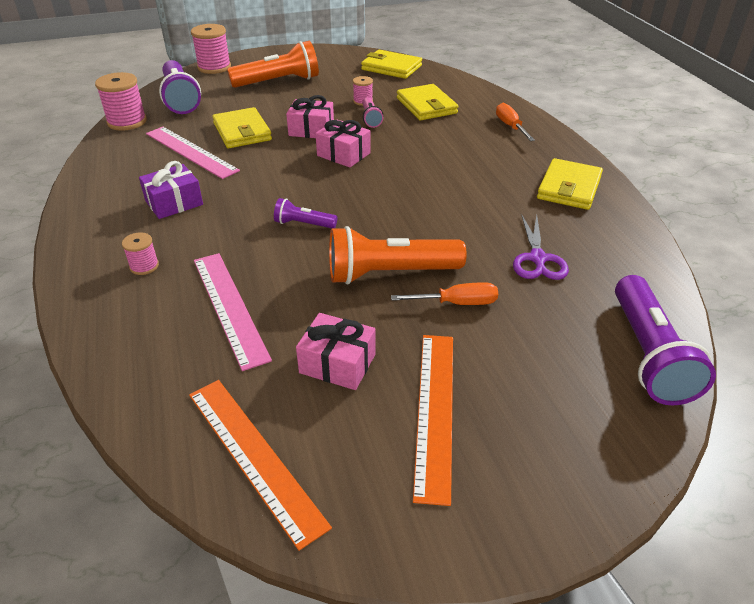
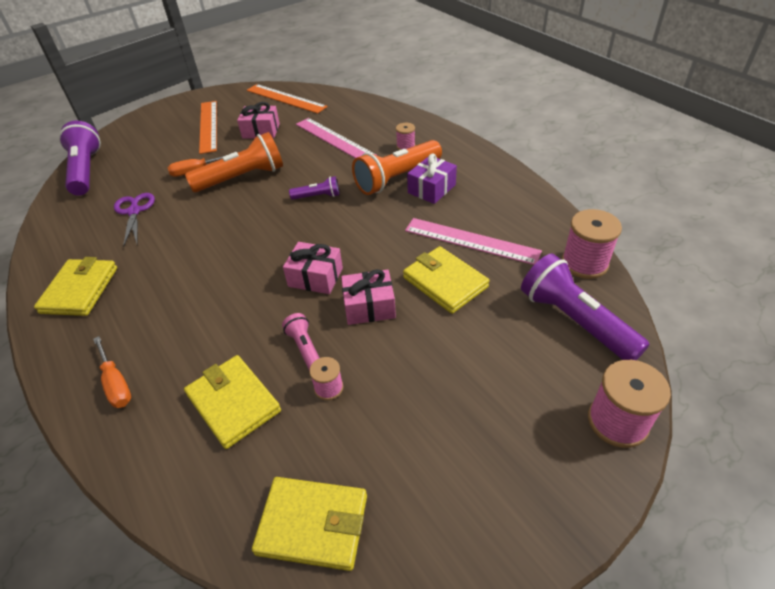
camera: 165 degrees right, 5 degrees up
orange flashlight [227,41,319,88] -> orange flashlight moved to [352,140,442,195]

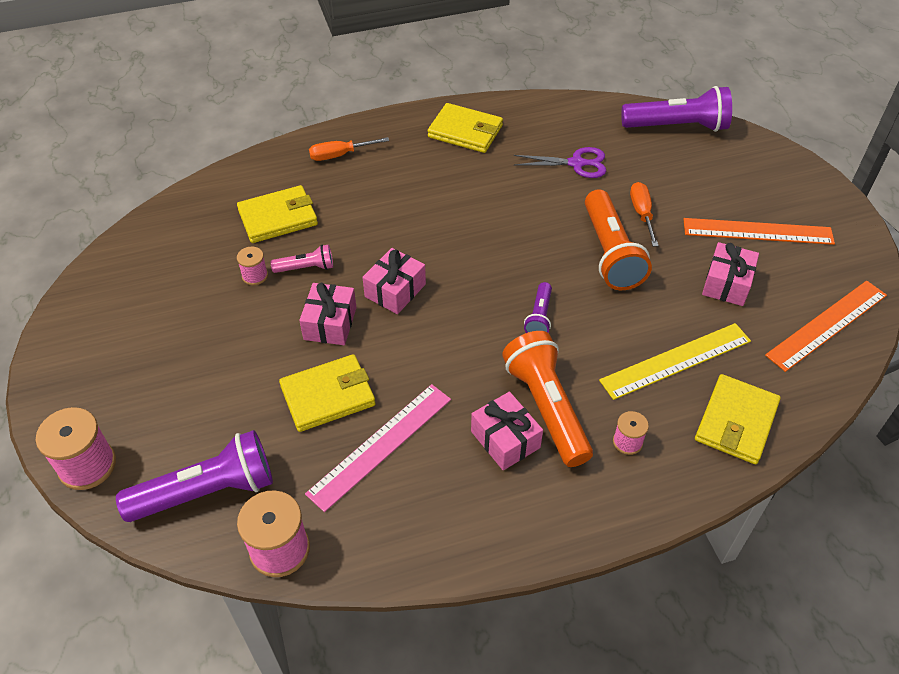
camera: 105 degrees right, 5 degrees up
yellow wallet [252,477,367,571] -> yellow wallet moved to [695,374,781,464]
pink ruler [296,118,376,158] -> yellow ruler [599,323,751,400]
purple gift [407,153,457,204] -> pink gift [471,392,543,470]

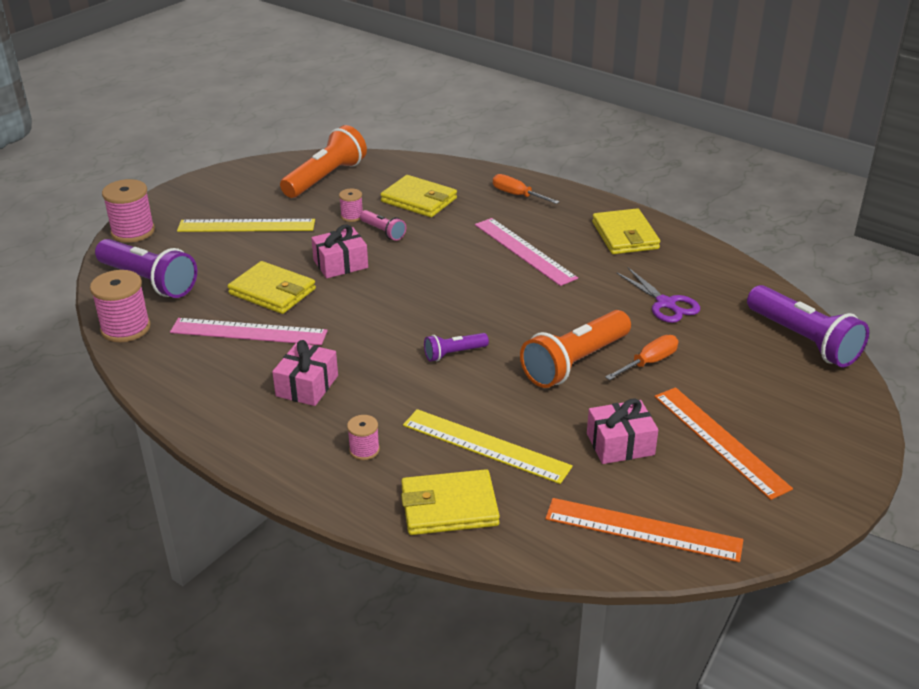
camera: 55 degrees right, 15 degrees down
pink gift [362,248,426,314] -> none
orange flashlight [502,331,593,467] -> orange flashlight moved to [280,125,367,198]
none -> yellow ruler [177,219,315,232]
none -> pink ruler [475,218,578,286]

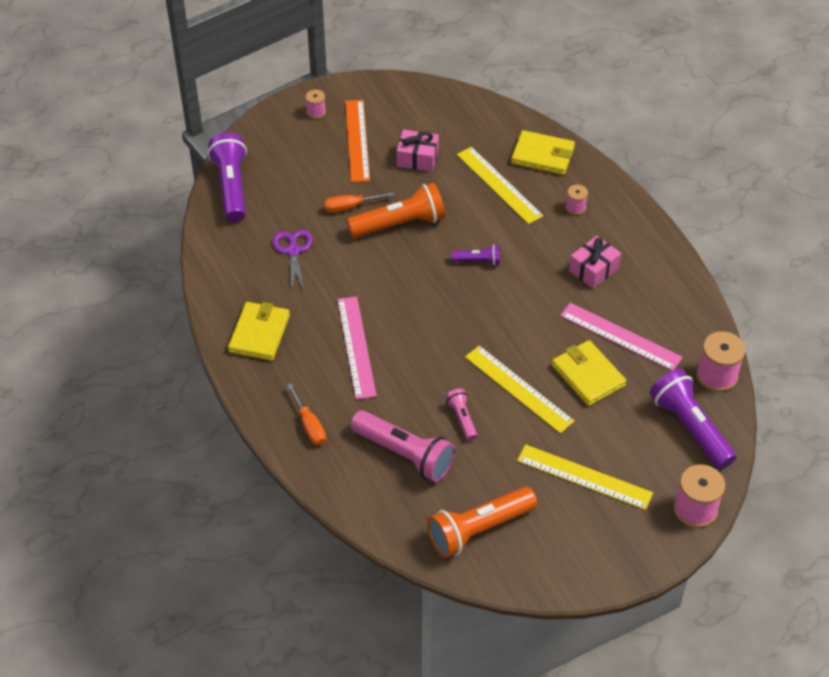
camera: 155 degrees left, 15 degrees up
pink gift [311,224,368,278] -> yellow ruler [465,346,575,433]
pink spool [339,189,363,222] -> pink spool moved to [305,90,326,119]
yellow wallet [380,175,457,217] -> pink flashlight [351,410,456,482]
orange ruler [545,498,743,562] -> none

